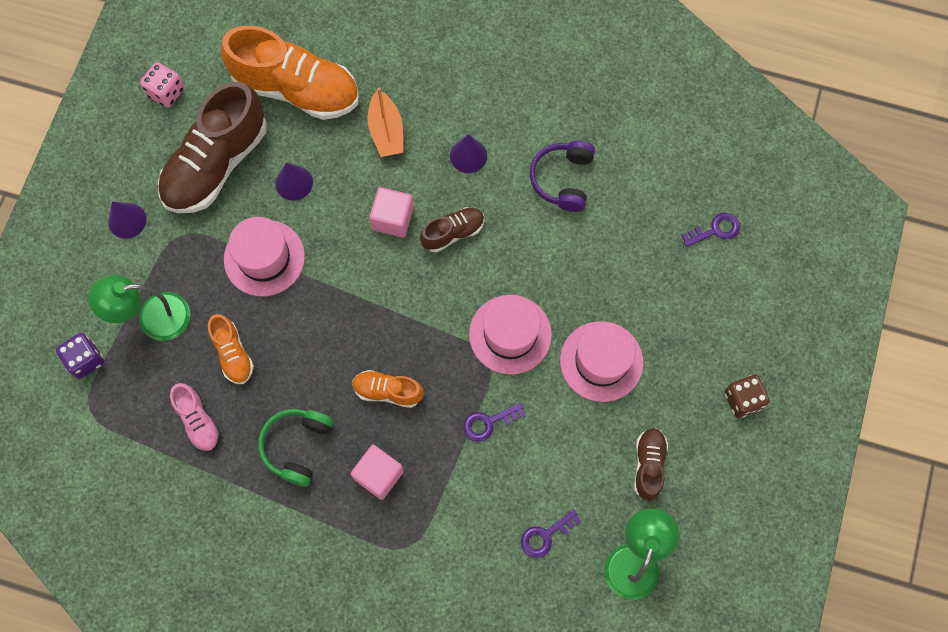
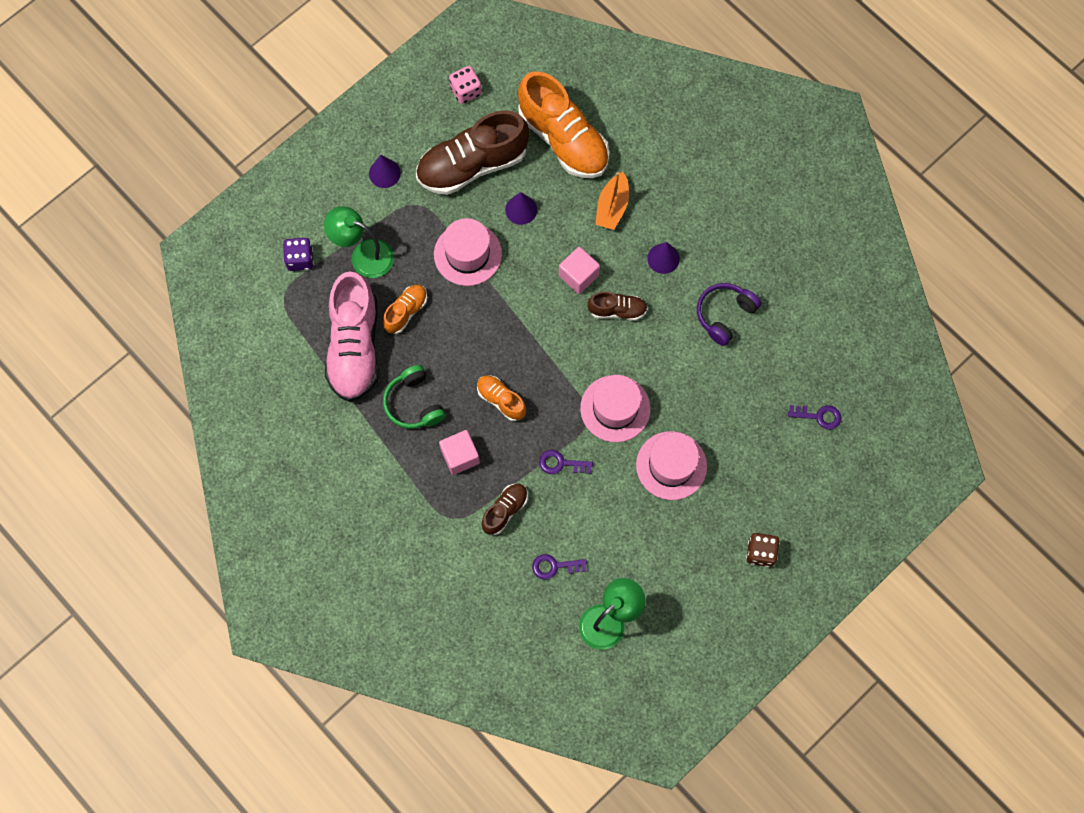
camera: 30 degrees right, 0 degrees up
pink shoe [170,383,221,452] -> pink shoe [325,271,379,402], size x2.05
orange shoe [208,314,254,384] -> orange shoe turned 150 degrees counterclockwise [383,285,427,334]
green headphones [258,409,333,487] -> green headphones turned 75 degrees counterclockwise [383,365,446,429]
brown shoe [634,428,668,501] -> brown shoe moved to [482,484,528,535]

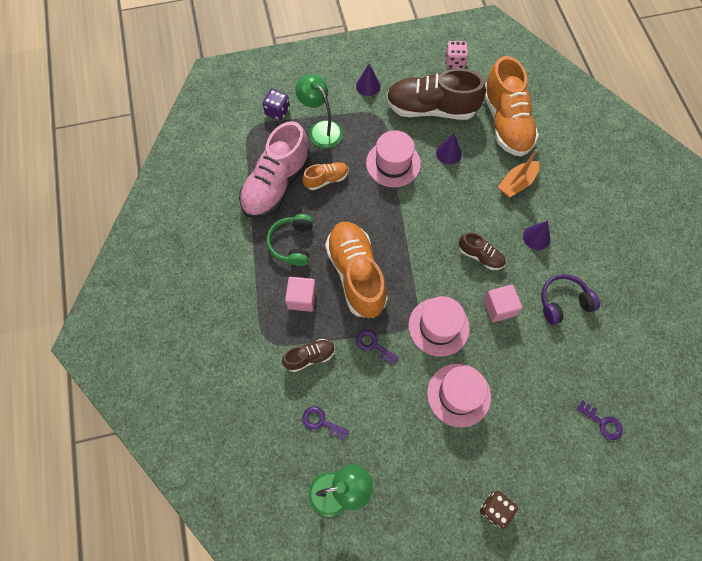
camera: 30 degrees right, 5 degrees down
orange shoe [477,375,526,421] -> orange shoe [325,222,388,318], size x2.05
pink cube [559,247,600,294] -> pink cube moved to [484,285,522,322]

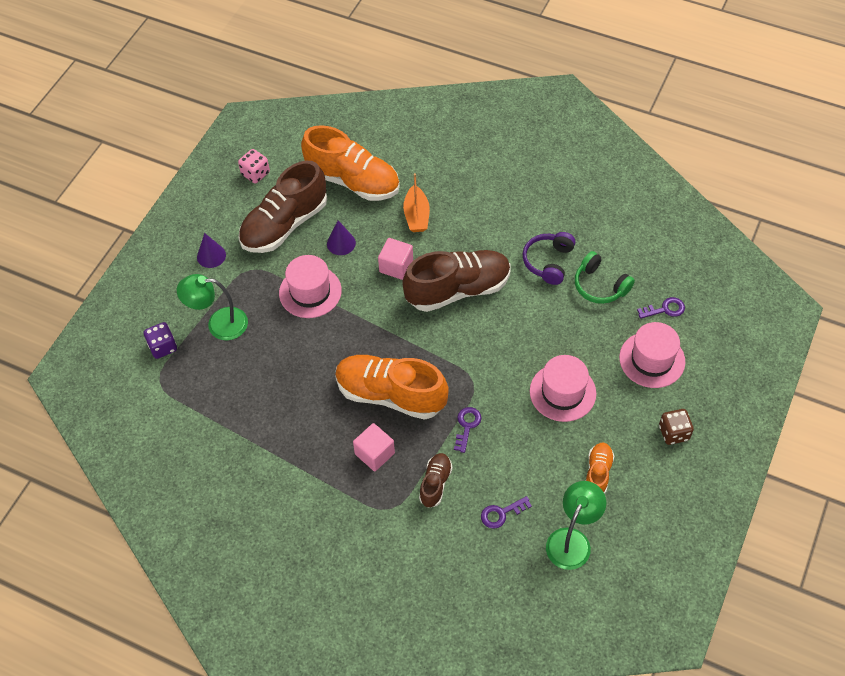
camera: 50 degrees left, 10 degrees down
pink shoe [239,121,310,218] -> none
green headphones [267,214,313,266] -> green headphones moved to [575,251,635,304]
orange shoe [302,162,348,190] -> orange shoe moved to [586,443,614,494]
purple key [356,330,398,365] -> purple key turned 120 degrees clockwise [454,407,481,453]
pink hat [408,296,470,356] -> pink hat moved to [619,322,685,388]
brown shoe [459,232,506,270] -> brown shoe [402,250,510,312], size x2.05
pink cube [484,285,522,322] -> pink cube moved to [378,238,413,280]
purple cone [523,221,550,250] -> none

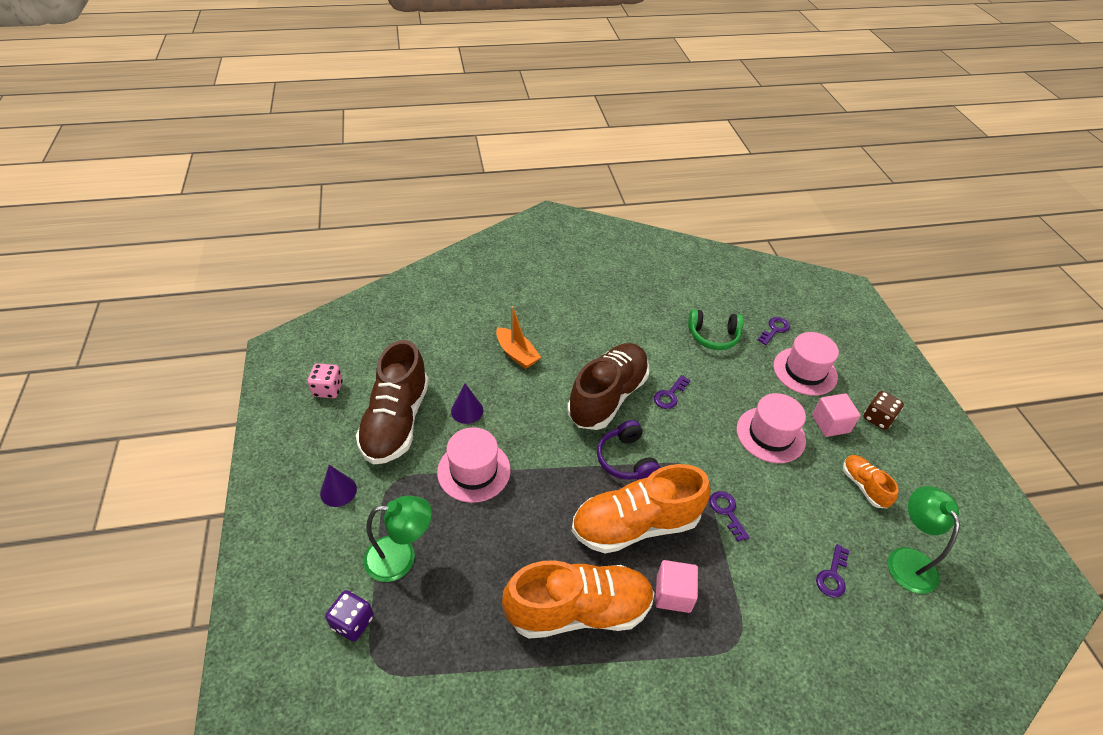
camera: 40 degrees left, 10 degrees down
green lamp [177,274,248,340] -> green lamp turned 150 degrees counterclockwise [364,496,432,582]
orange shoe [301,125,400,201] -> orange shoe moved to [502,560,654,639]
pink cube [378,238,413,280] -> pink cube moved to [812,393,861,437]
brown shoe [419,453,453,508] -> none
purple headphones [522,232,576,285] -> purple headphones moved to [597,420,660,480]
none -> purple key [654,375,691,409]

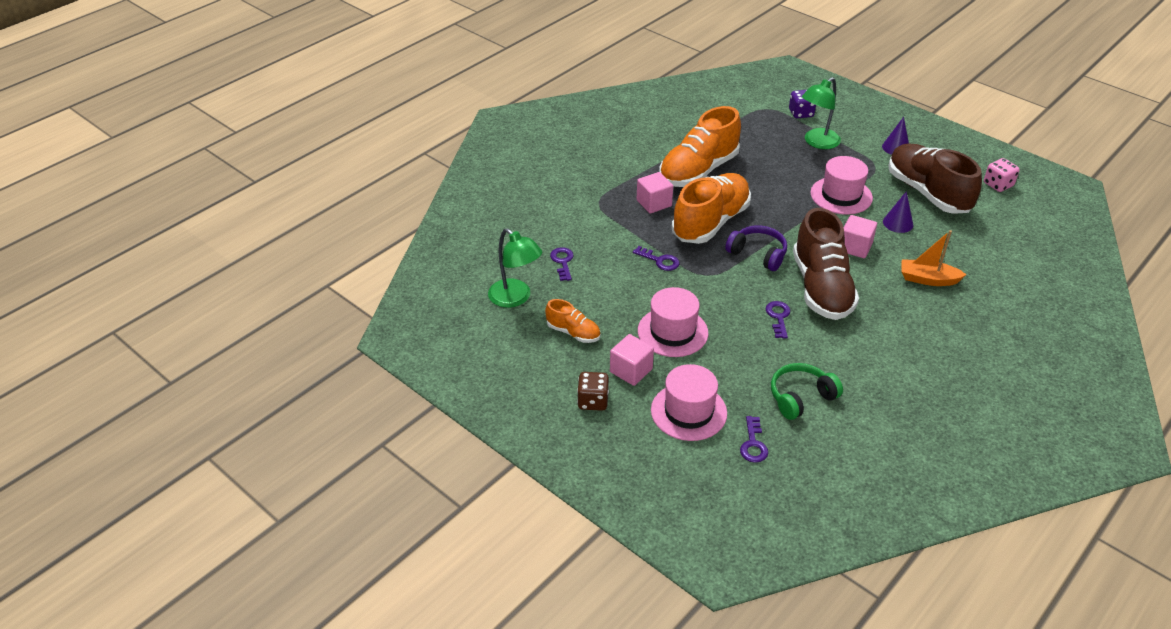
camera: 145 degrees right, 5 degrees down
none -> pink cube [844,215,877,258]

